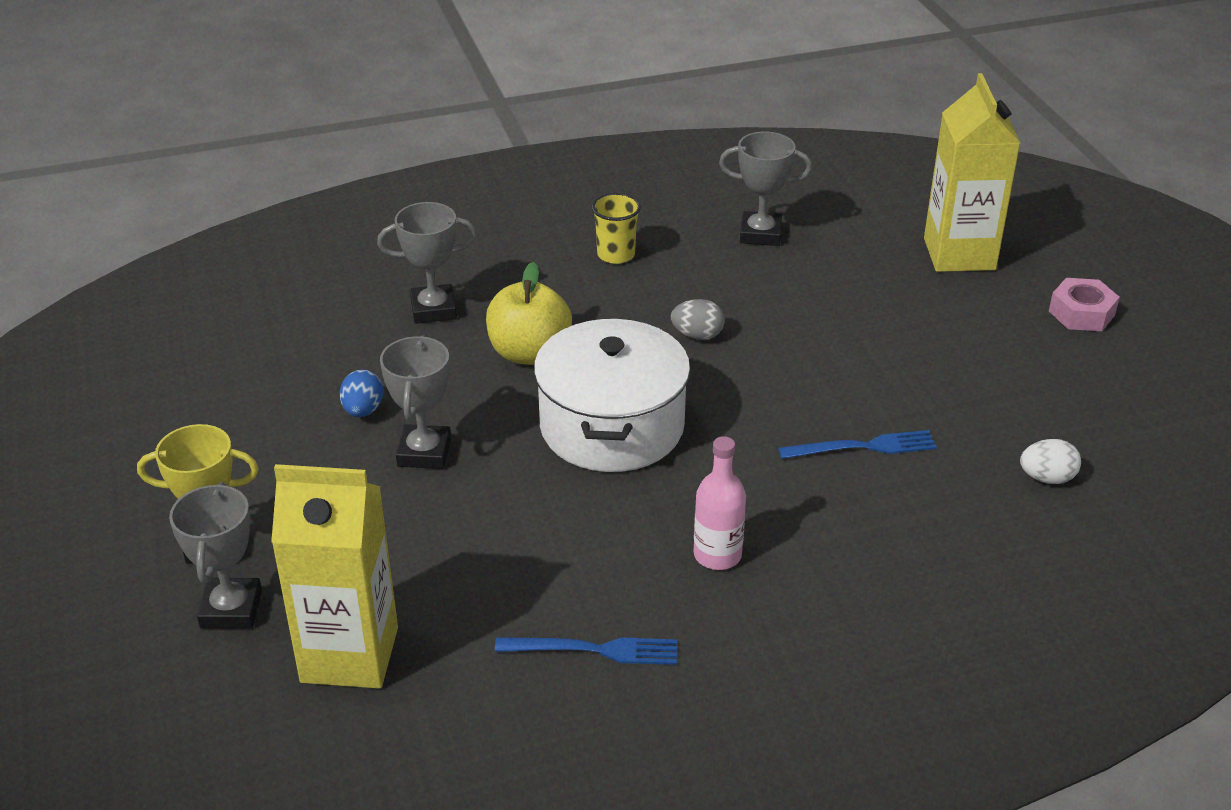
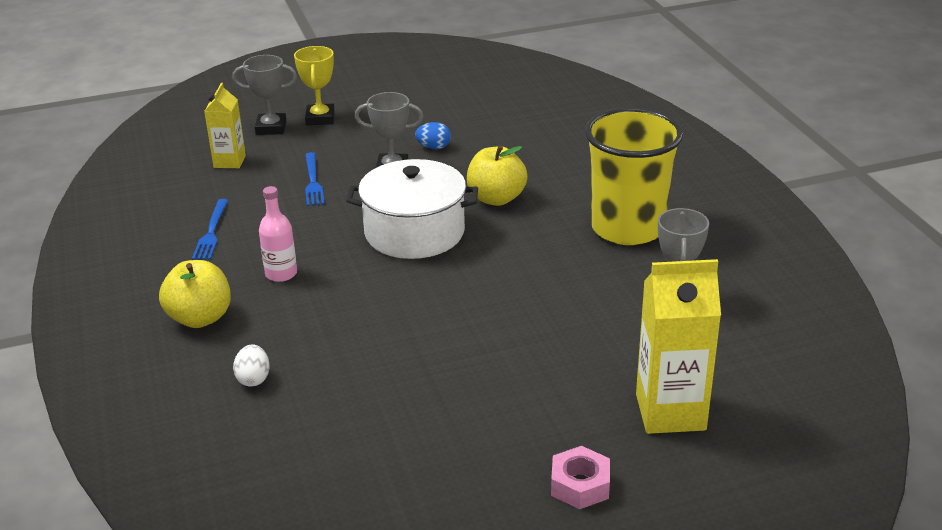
camera: 90 degrees right, 5 degrees down
yellow carton [271,464,398,689] -> yellow carton [204,83,246,168], size x0.61
grey trophy [377,202,477,324] -> none
yellow cup [591,193,641,264] -> yellow cup [585,108,684,245], size x2.40
grey egg [671,299,725,340] -> none
blue fork [778,430,937,459] -> blue fork moved to [305,152,324,206]
white egg [1020,439,1081,484] -> white egg moved to [233,345,270,387]
none -> yellow apple [159,260,231,328]

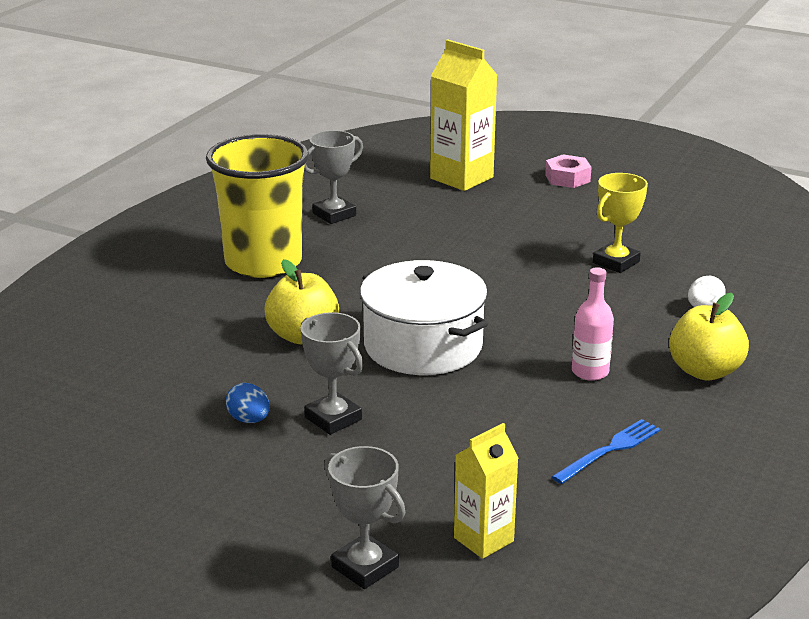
camera: 135 degrees left, 5 degrees down
yellow trophy [294,46,335,125] -> yellow trophy moved to [593,173,648,273]
blue fork [305,152,324,206] -> none

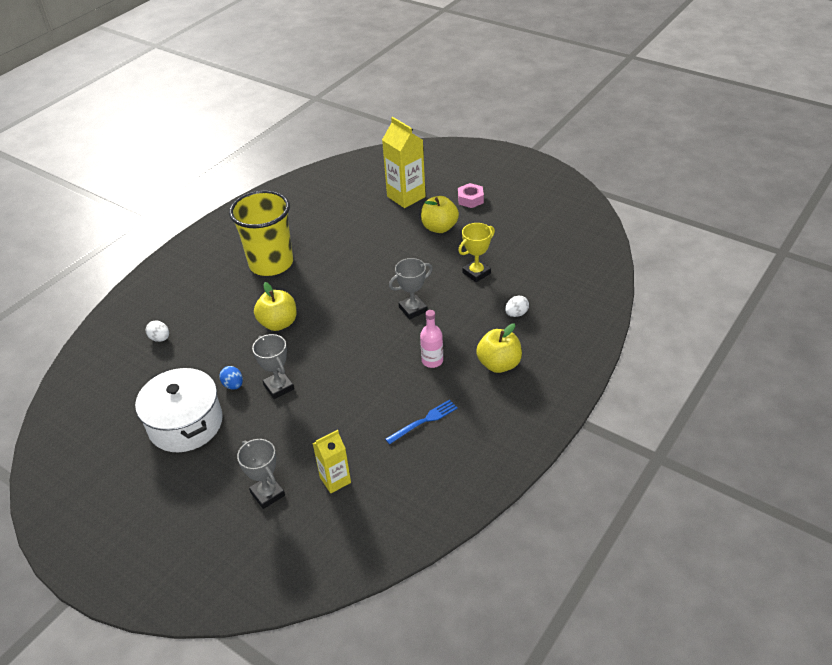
camera: 10 degrees right, 15 degrees up
grey trophy [304,130,363,224] -> grey trophy moved to [389,258,433,319]
white pot [360,260,488,375] -> white pot moved to [135,368,223,452]
none -> white egg [146,320,169,342]
none -> yellow apple [421,196,459,233]

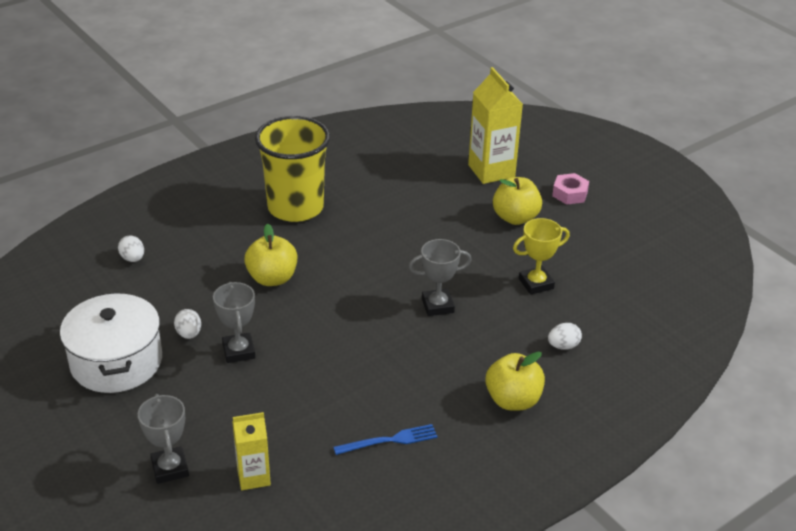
camera: 15 degrees right, 5 degrees down
blue egg [219,366,243,390] -> white egg [174,309,201,339]
pink bottle [420,310,443,368] -> none

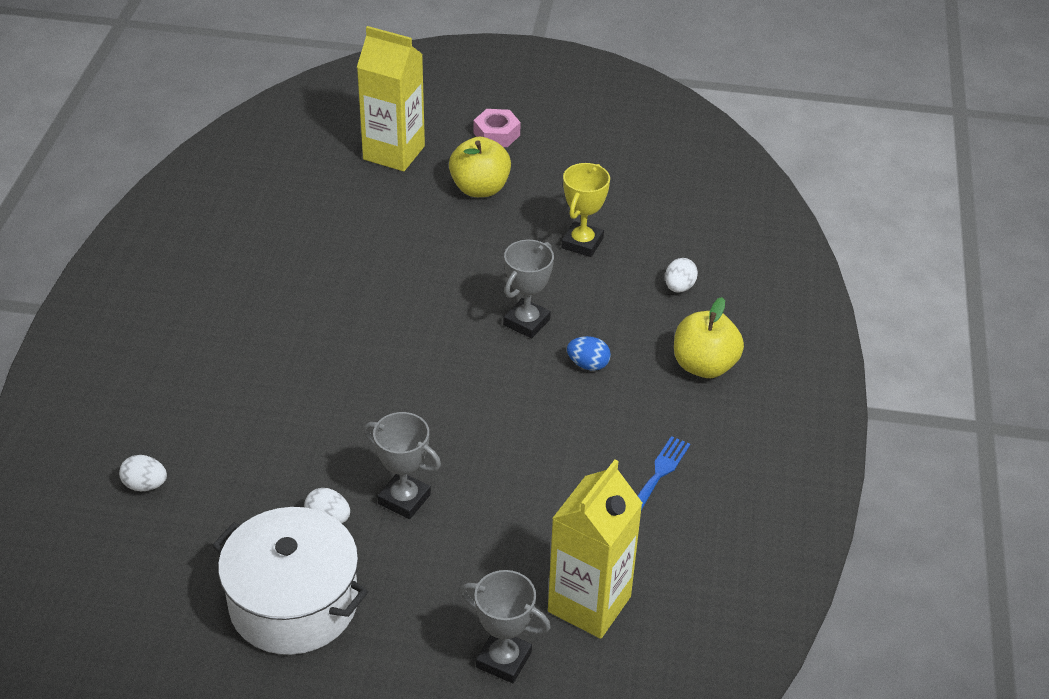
camera: 45 degrees left, 5 degrees up
yellow carton [232,412,271,490] -> yellow carton [548,460,642,639], size x1.65
yellow apple [244,223,297,286] -> none
yellow cup [255,116,330,222] -> none
none -> blue egg [567,336,611,371]

